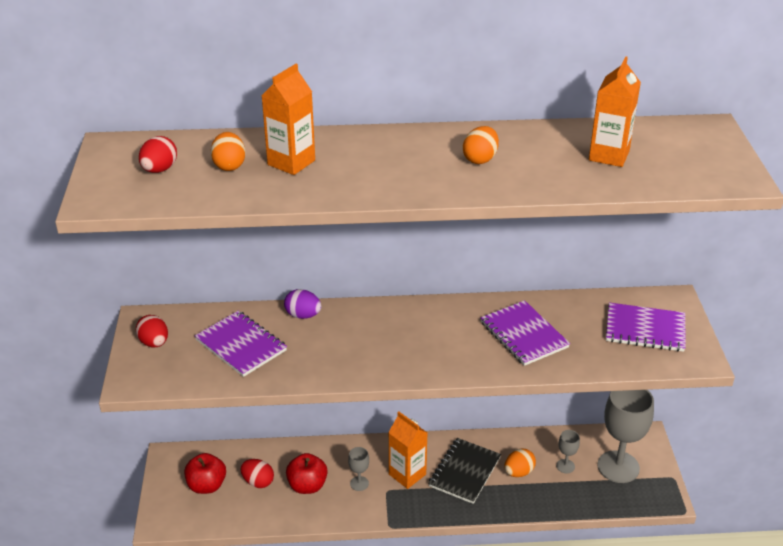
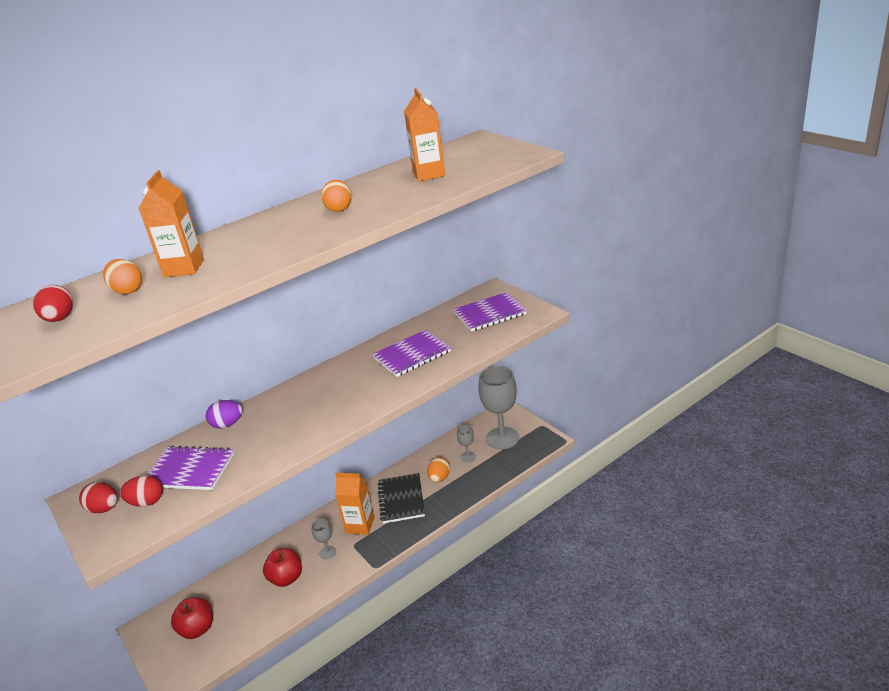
camera: 30 degrees left, 5 degrees down
red egg [240,459,274,488] -> red egg moved to [120,476,163,507]
purple notebook [480,300,570,366] -> purple notebook turned 60 degrees counterclockwise [372,330,451,377]

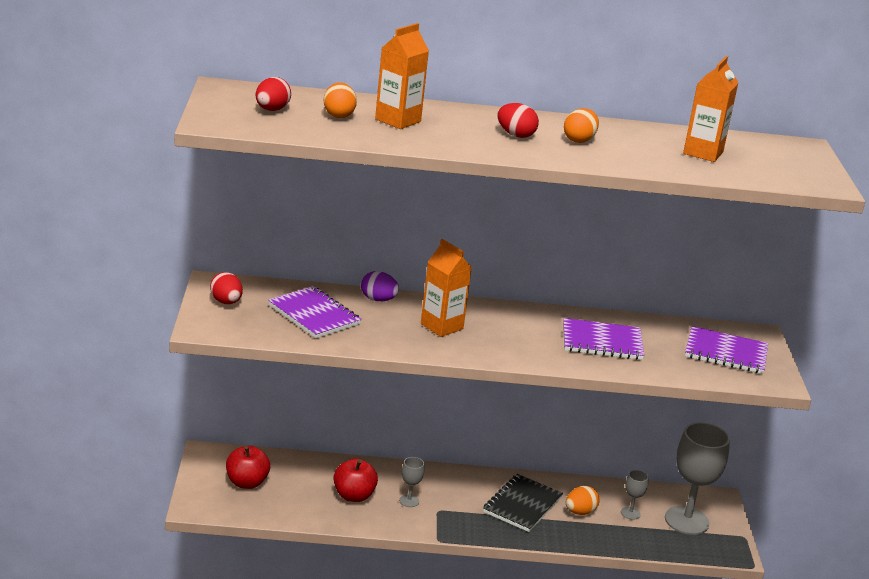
camera: 30 degrees right, 5 degrees down
red egg [120,476,163,507] -> red egg moved to [497,103,539,138]
orange carton [335,473,374,535] -> orange carton moved to [421,239,472,337]

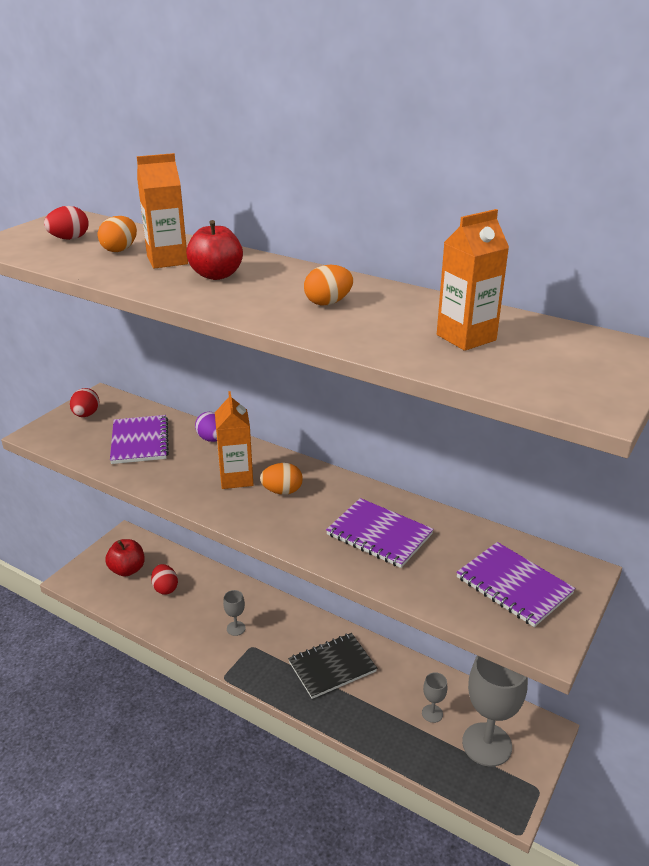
camera: 35 degrees right, 5 degrees up
red apple [333,459,378,502] -> red apple moved to [186,220,243,280]
red egg [497,103,539,138] -> red egg moved to [151,564,178,594]
orange egg [566,486,600,515] -> orange egg moved to [260,463,303,495]

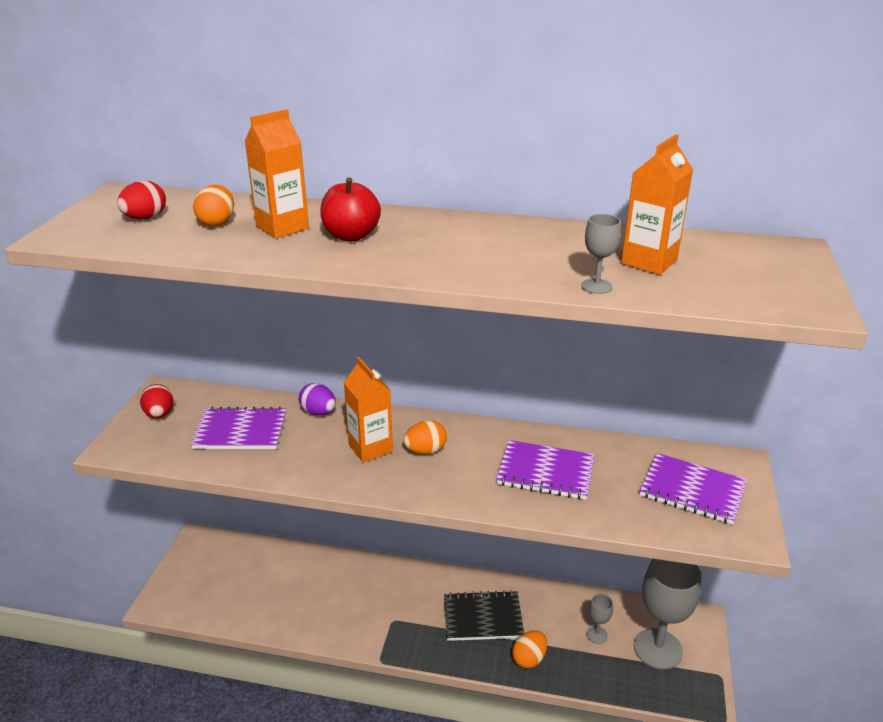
camera: 20 degrees left, 0 degrees up
red apple [105,539,145,577] -> none
purple notebook [110,415,169,464] -> purple notebook turned 60 degrees counterclockwise [191,407,286,449]
red egg [151,564,178,594] -> none
grey goblet [223,590,246,636] -> grey goblet moved to [581,214,621,294]
black notebook [288,633,377,699] -> black notebook turned 45 degrees clockwise [444,590,524,641]
orange egg [304,265,353,306] -> orange egg moved to [512,630,547,668]

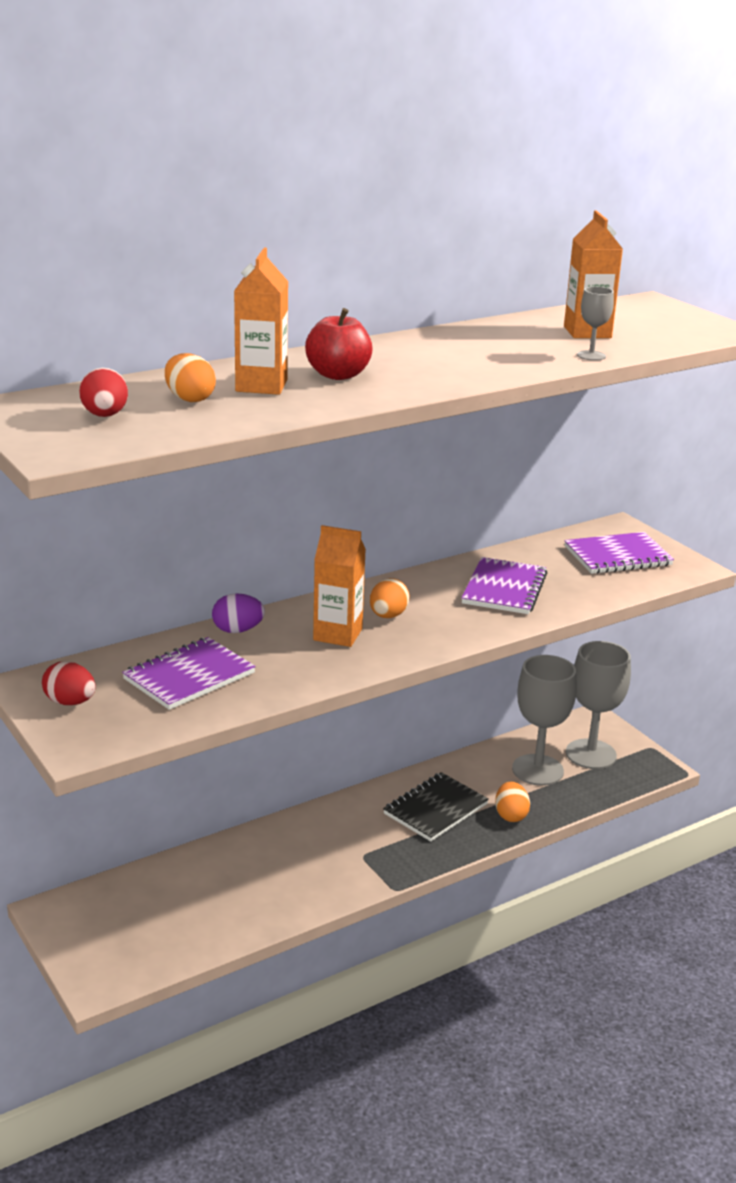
camera: 45 degrees left, 5 degrees down
purple notebook [496,440,595,500] -> purple notebook turned 45 degrees counterclockwise [461,557,547,614]
grey goblet [586,594,613,644] -> grey goblet [512,655,577,786], size x2.24

